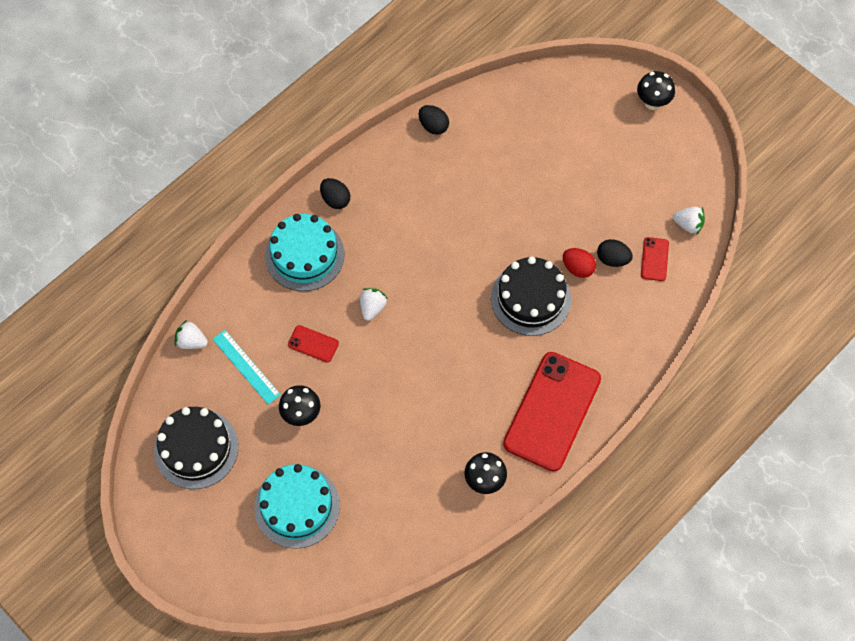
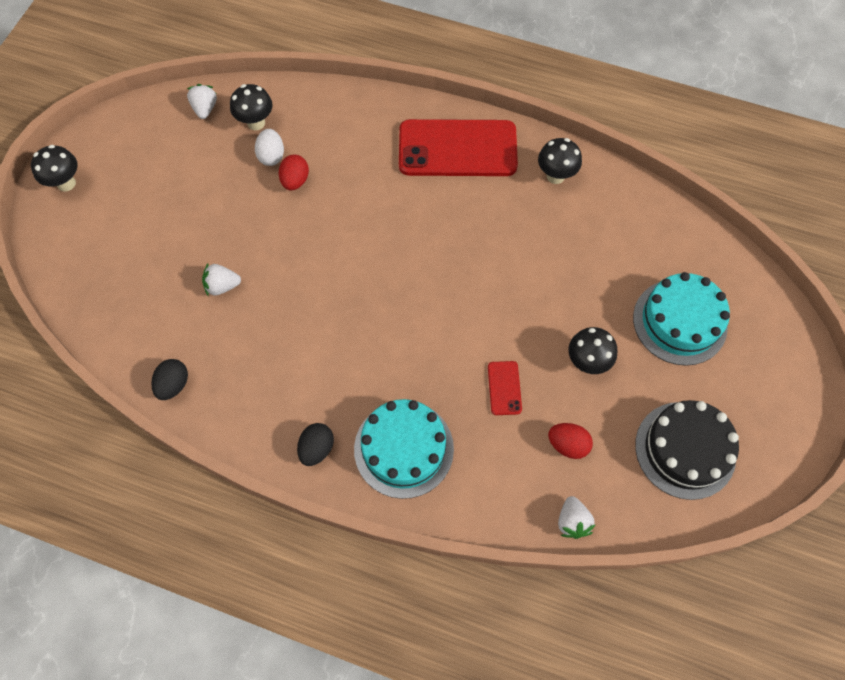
camera: 115 degrees left, 0 degrees up
turquoise ruler [213,330,281,405] -> red egg [548,423,593,459]
white strawberry [360,288,388,321] -> white strawberry moved to [202,264,241,297]
black cake [491,256,571,336] -> none
black egg [597,239,633,267] -> white egg [255,129,284,166]
red phone [641,237,669,281] -> black mushroom [230,84,273,131]

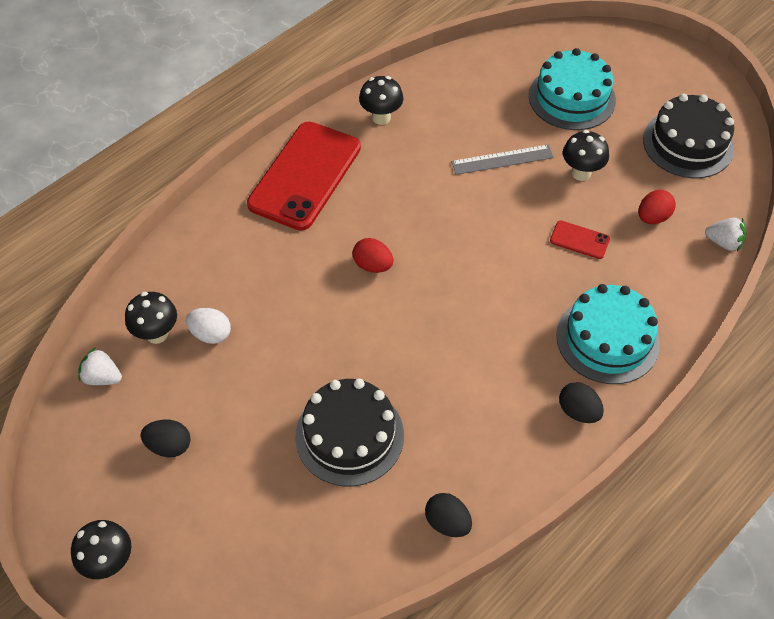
camera: 65 degrees left, 10 degrees down
white strawberry [202,264,241,297] -> black cake [295,379,404,486]
red egg [279,155,309,190] -> red egg moved to [352,238,393,273]
none -> black egg [141,420,191,457]
none -> grey ruler [451,145,554,175]

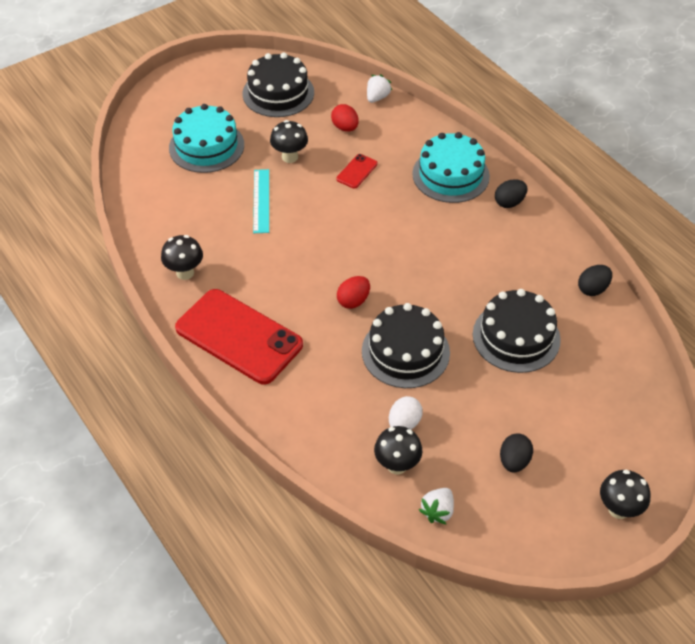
camera: 80 degrees left, 5 degrees down
grey ruler [451,145,554,175] -> turquoise ruler [253,169,269,233]
none -> black cake [362,303,450,388]

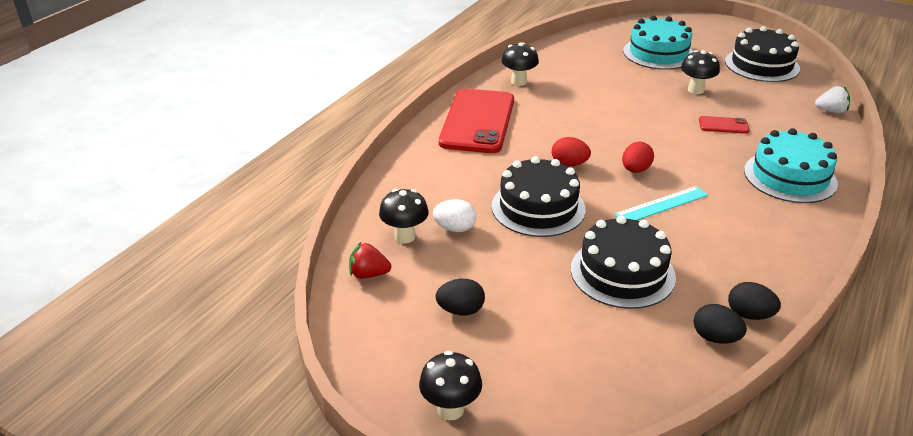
camera: 65 degrees right, 15 degrees down
turquoise ruler [253,169,269,233] -> turquoise ruler moved to [614,186,708,220]
red egg [331,104,359,132] -> red egg moved to [622,142,654,173]
white strawberry [419,488,454,525] -> red strawberry [349,242,391,279]
black egg [495,179,528,208] -> black egg moved to [694,304,747,344]

